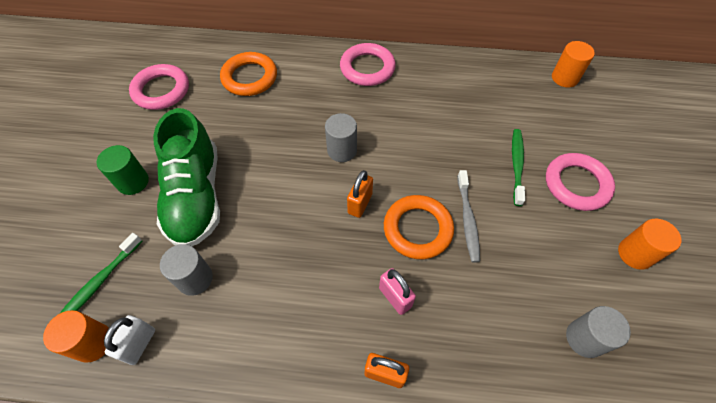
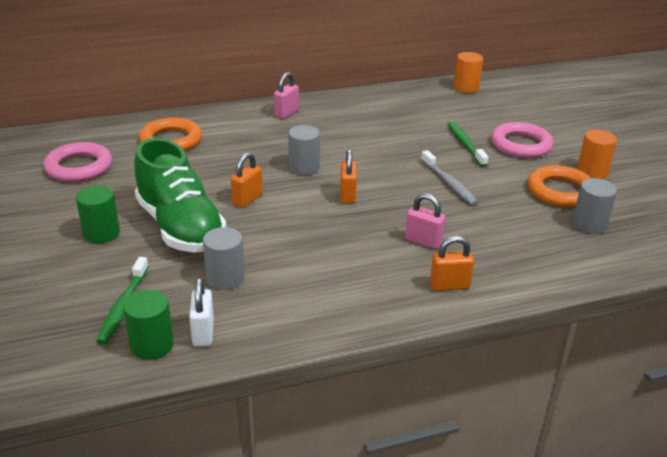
camera: 25 degrees left, 25 degrees down
orange cylinder [43,310,109,363] -> green cylinder [123,290,174,360]
pink ring [340,43,396,86] -> pink padlock [274,72,299,119]
orange ring [384,195,454,259] -> orange ring moved to [528,165,591,207]
none -> orange padlock [231,152,263,208]

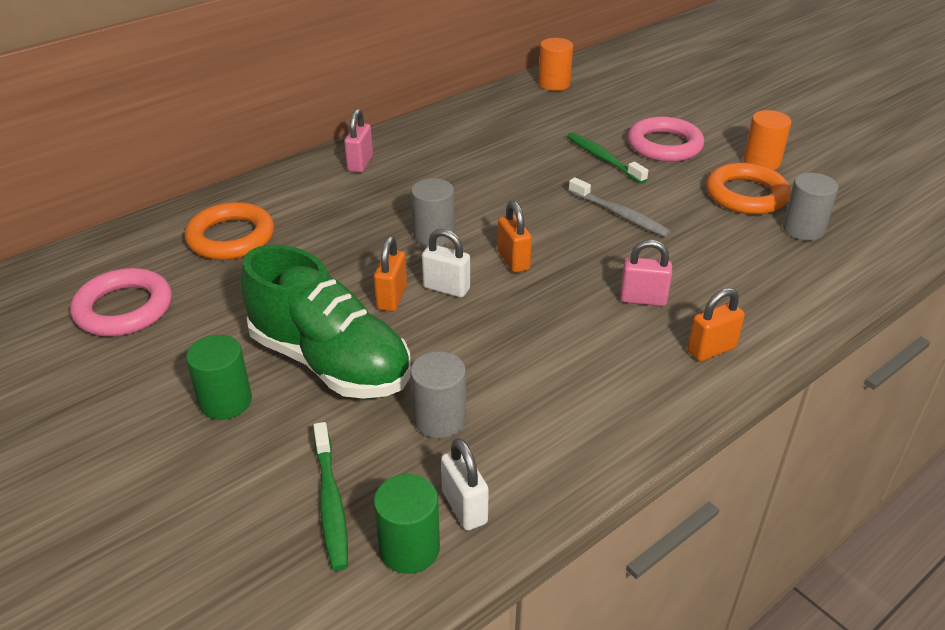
camera: 20 degrees left, 5 degrees up
none -> white padlock [422,229,470,298]

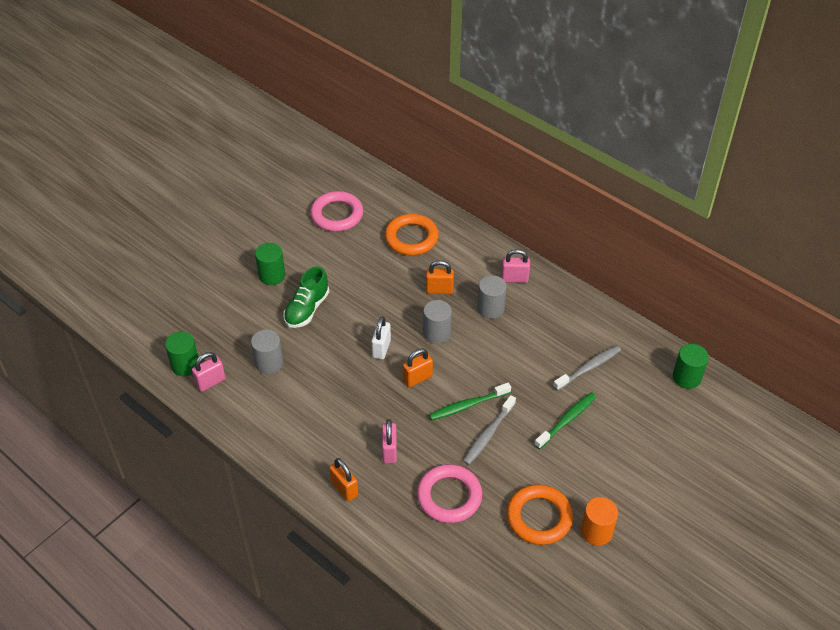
camera: 80 degrees right, 10 degrees up
green shoe [240,245,411,399] -> green shoe [283,266,329,328], size x0.60
green toothbrush [313,422,348,571] -> green toothbrush moved to [429,383,511,421]
orange padlock [374,236,407,312] -> orange padlock moved to [426,260,454,294]
white padlock [441,438,489,531] -> pink padlock [192,352,226,392]
orange cylinder [538,38,573,91] -> green cylinder [673,344,709,389]
pink ring [628,116,704,162] -> pink ring moved to [417,464,482,523]
grey cylinder [783,173,838,241] -> grey cylinder moved to [477,275,507,319]
none -> grey toothbrush [553,345,621,391]

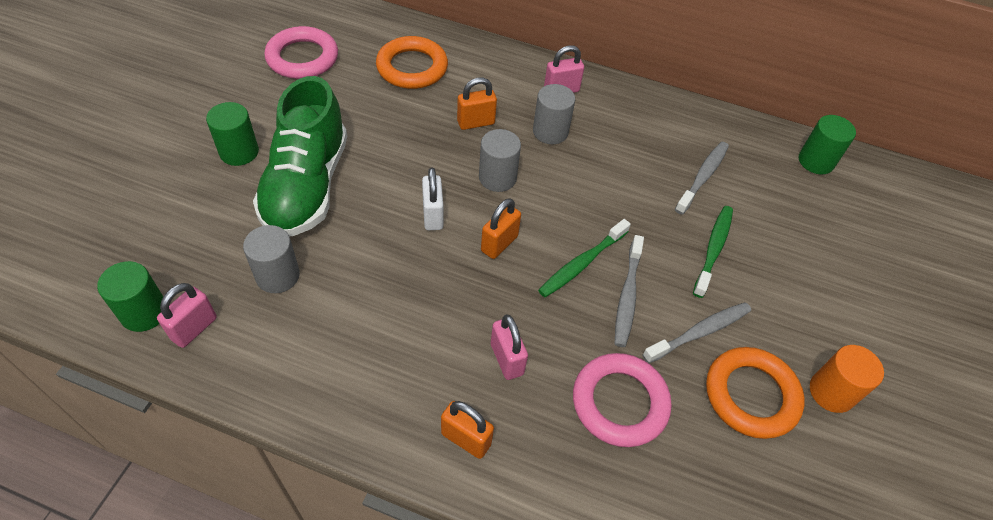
camera: 25 degrees left, 5 degrees up
green shoe [283,266,329,328] -> green shoe [253,76,347,237], size x1.66
none -> grey toothbrush [642,302,751,363]

